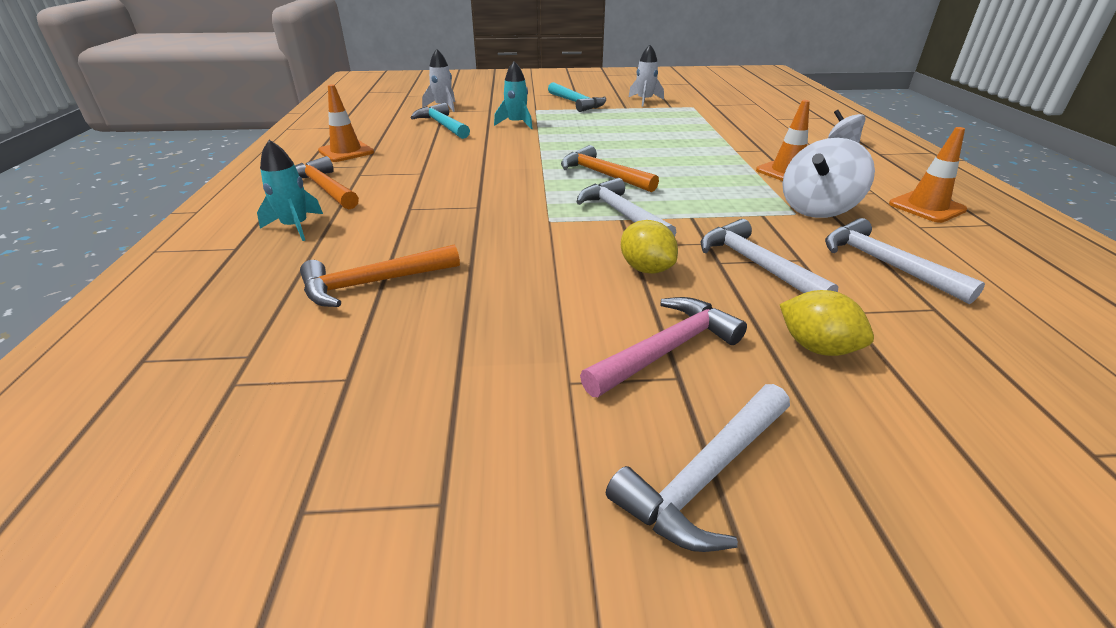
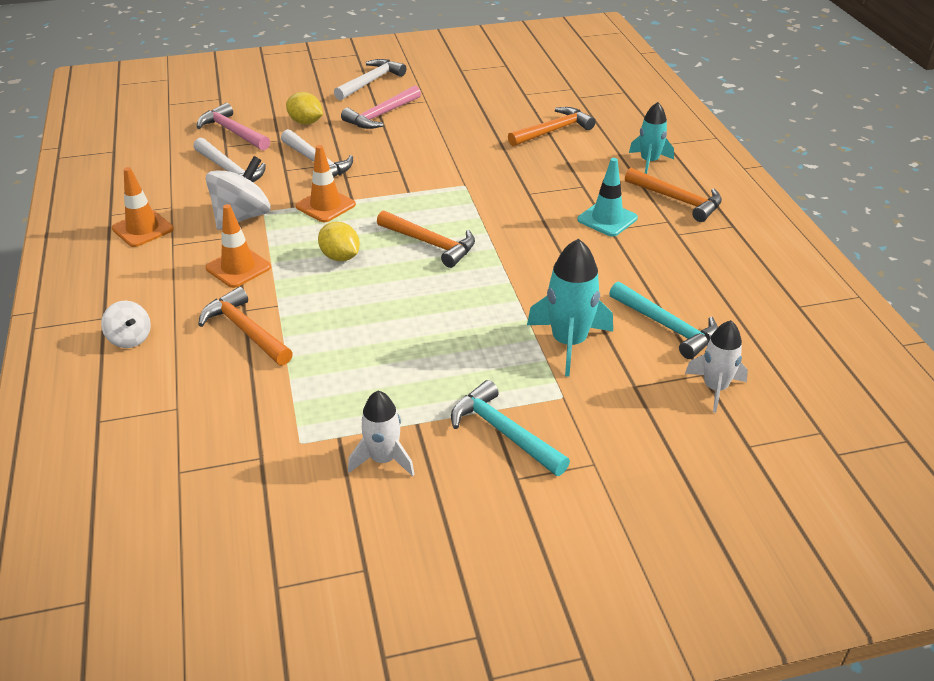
camera: 170 degrees right, 5 degrees up
orange traffic cone [318,84,374,162] -> orange traffic cone moved to [296,145,356,222]
turquoise rocket [494,61,533,129] -> turquoise rocket [527,238,613,377], size x1.51
white hammer [577,178,676,237] -> none
yellow lemon [621,220,678,274] -> yellow lemon moved to [318,222,360,261]
none -> pink hammer [197,103,270,151]
none -> orange hammer [198,287,293,366]
none -> turquoise traffic cone [577,158,638,237]

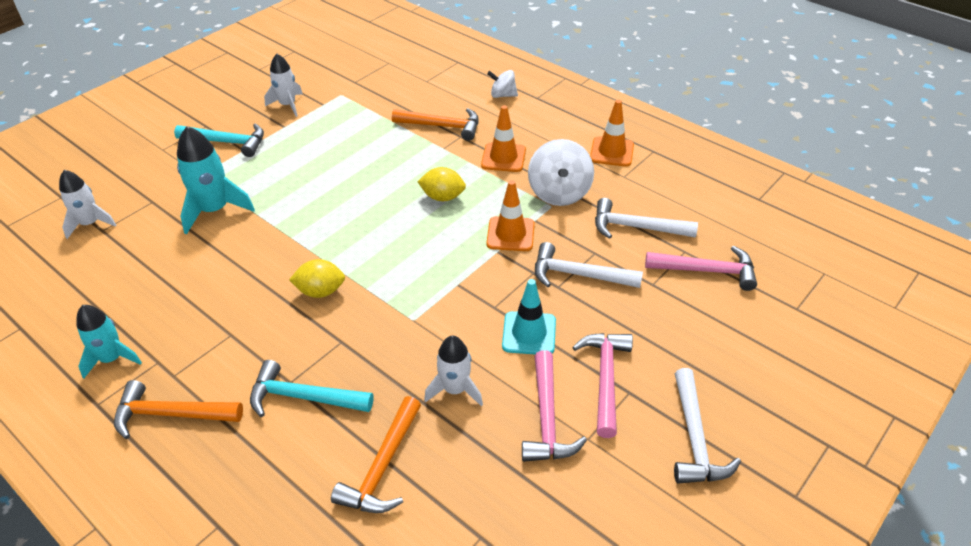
camera: 145 degrees right, 5 degrees up
yellow lemon [286,92,323,124] -> yellow lemon moved to [289,259,345,298]
orange hammer [377,211,475,268] -> none
turquoise traffic cone [577,158,638,237] -> turquoise traffic cone moved to [502,279,556,354]
turquoise hammer [609,282,718,359] -> turquoise hammer moved to [250,360,374,417]
turquoise rocket [629,102,674,174] -> turquoise rocket moved to [76,305,142,379]
none -> white rocket [424,336,483,406]
none -> pink hammer [522,350,587,462]

